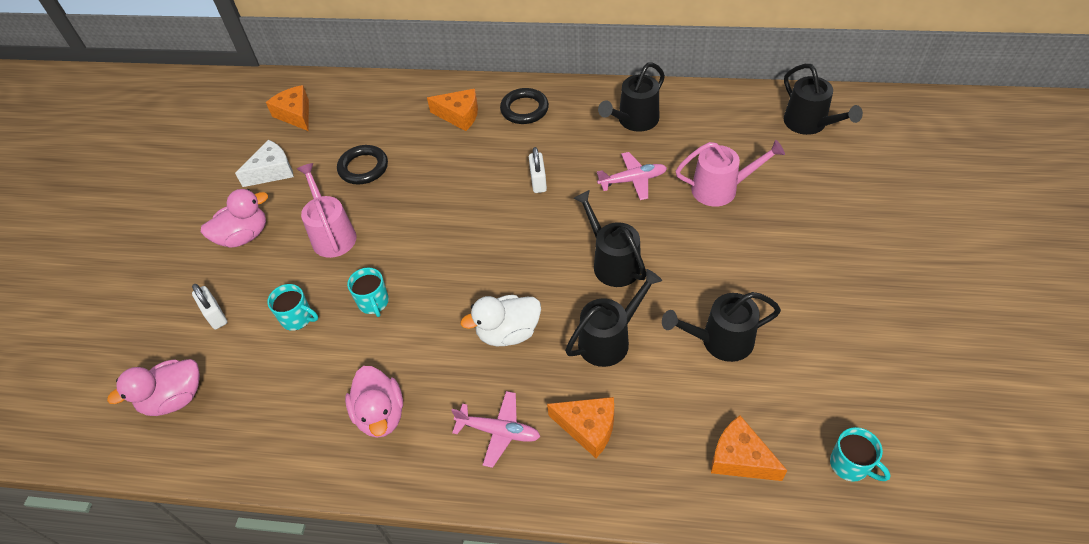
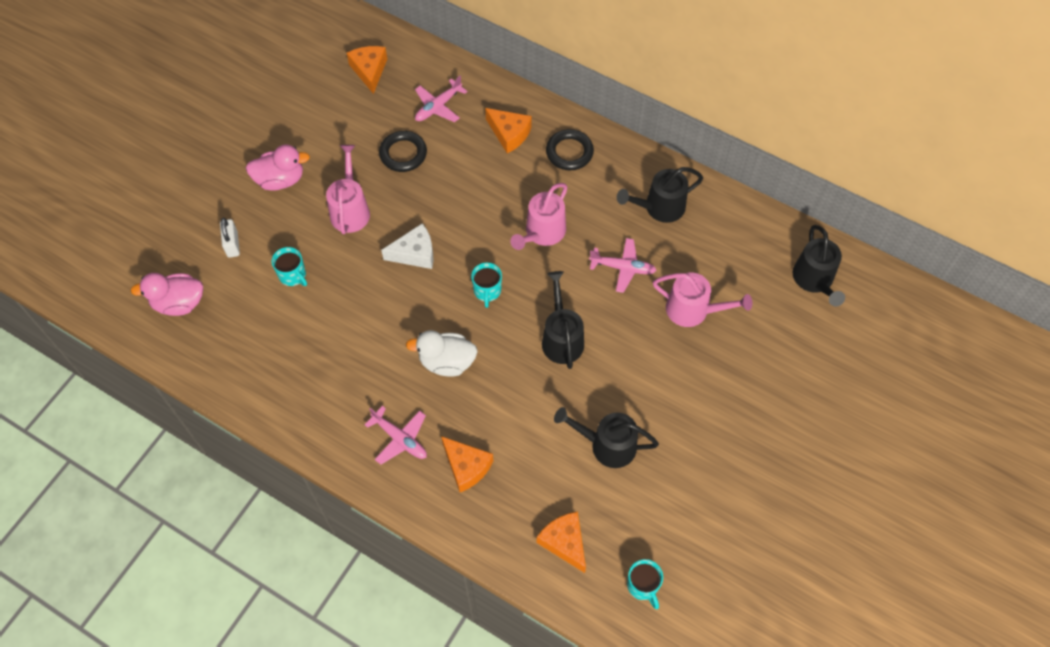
camera: 20 degrees right, 10 degrees up
white cheese [235,140,294,187] -> white cheese moved to [381,223,433,269]
pink duck [345,366,403,438] -> none
turquoise mug [347,268,389,317] -> turquoise mug moved to [471,262,502,308]
white padlock [529,147,547,193] -> pink watering can [510,183,567,250]
black watering can [565,269,662,367] -> none
none -> pink plane [415,76,468,122]

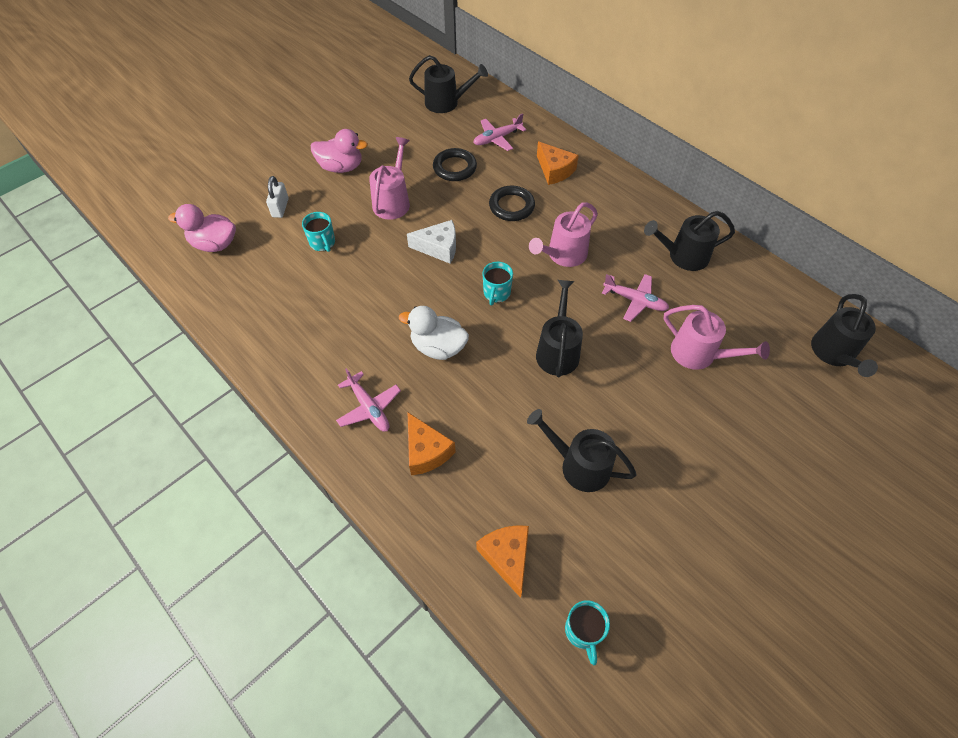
camera: 15 degrees right, 5 degrees down
orange cheese [347,46,387,94] -> black watering can [409,55,488,113]
black ring [546,129,594,170] -> black ring moved to [489,186,535,221]

